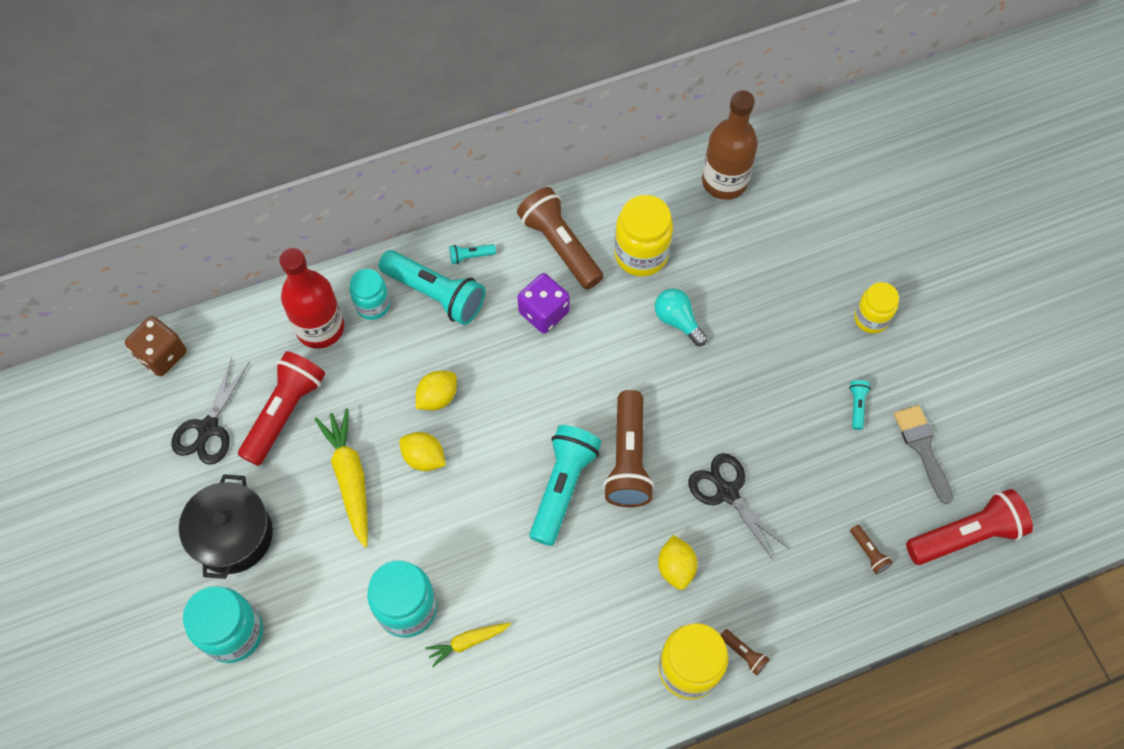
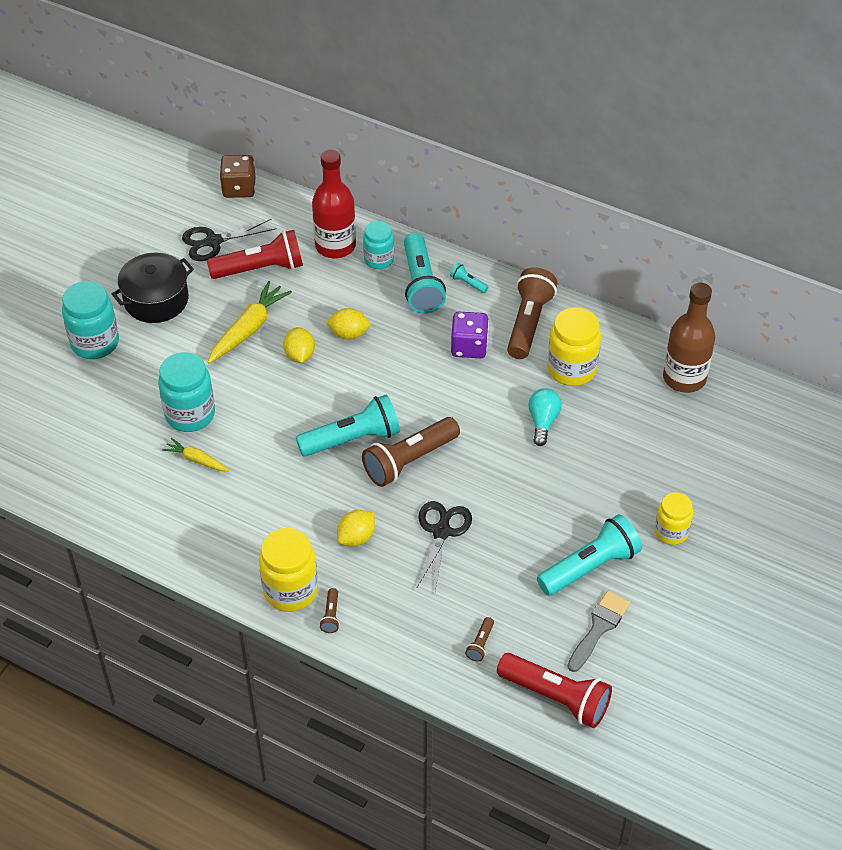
camera: 50 degrees right, 15 degrees down
turquoise flashlight [849,380,871,430] -> turquoise flashlight [537,514,642,596], size x2.34

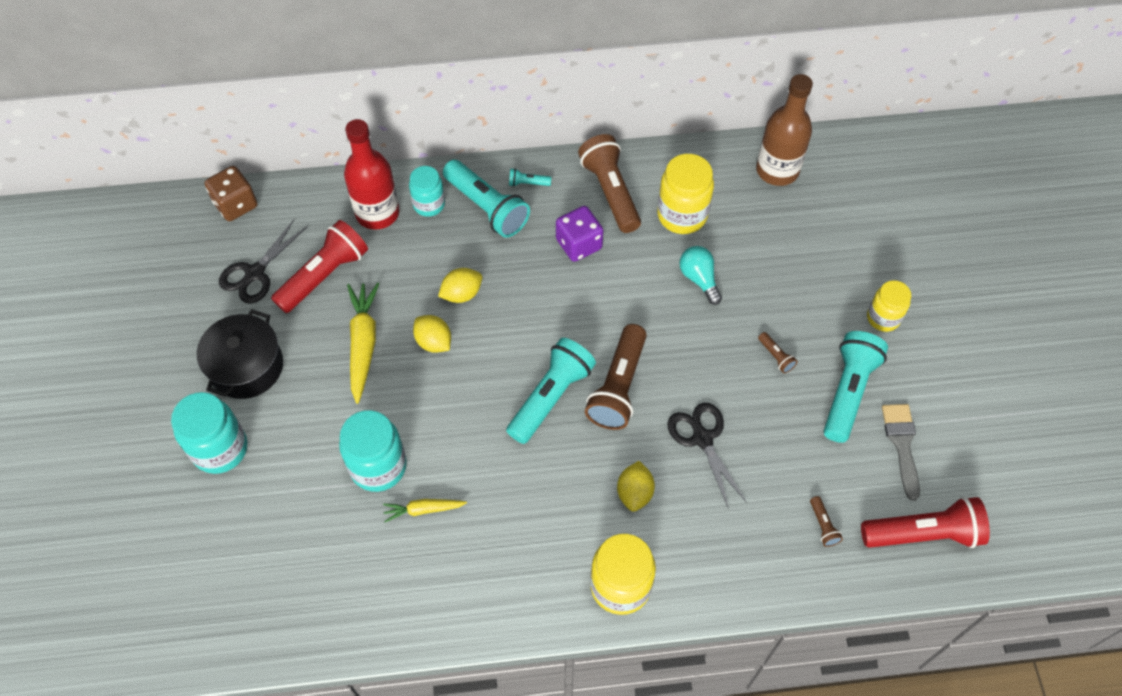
camera: 35 degrees left, 10 degrees up
brown flashlight [319,588,340,633] -> brown flashlight moved to [758,332,797,373]

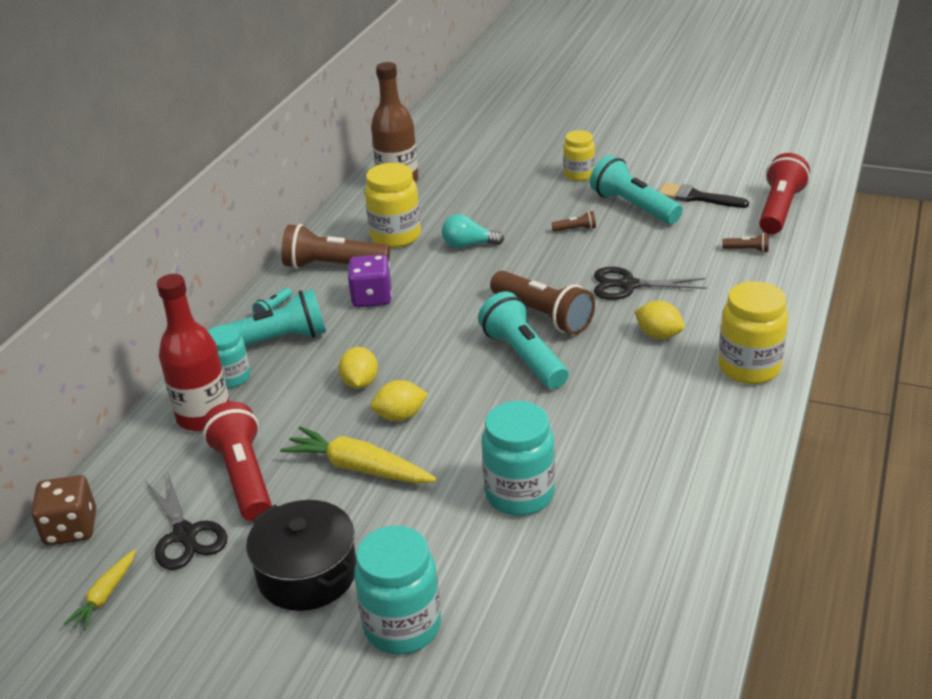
camera: 60 degrees left, 25 degrees down
yellow carrot [383,499,467,522] -> yellow carrot moved to [64,549,136,630]
grey brush [882,404,920,501] -> black brush [659,183,749,208]

